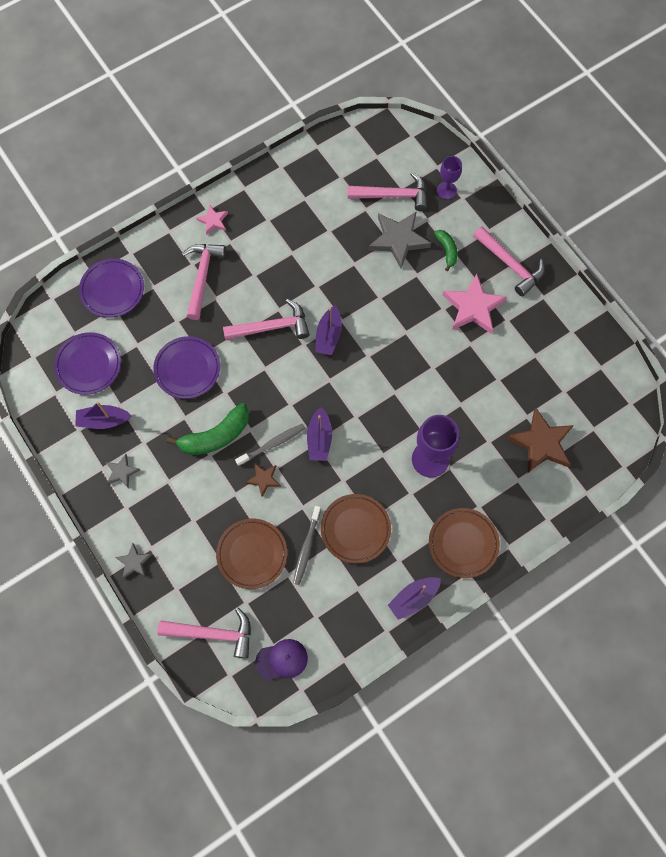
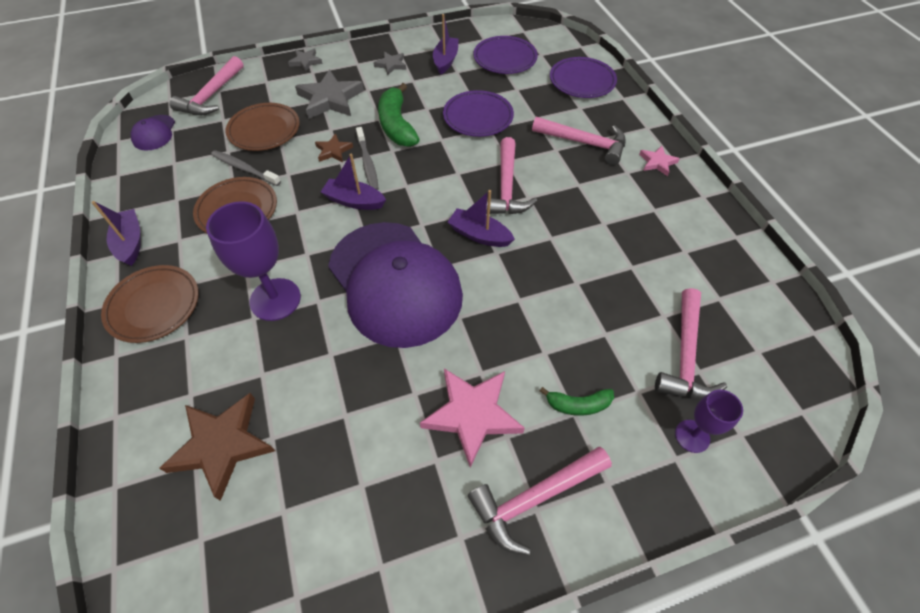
camera: 105 degrees right, 15 degrees down
grey star [368,211,431,268] -> grey star moved to [295,70,364,119]
none -> purple cap [328,222,463,348]

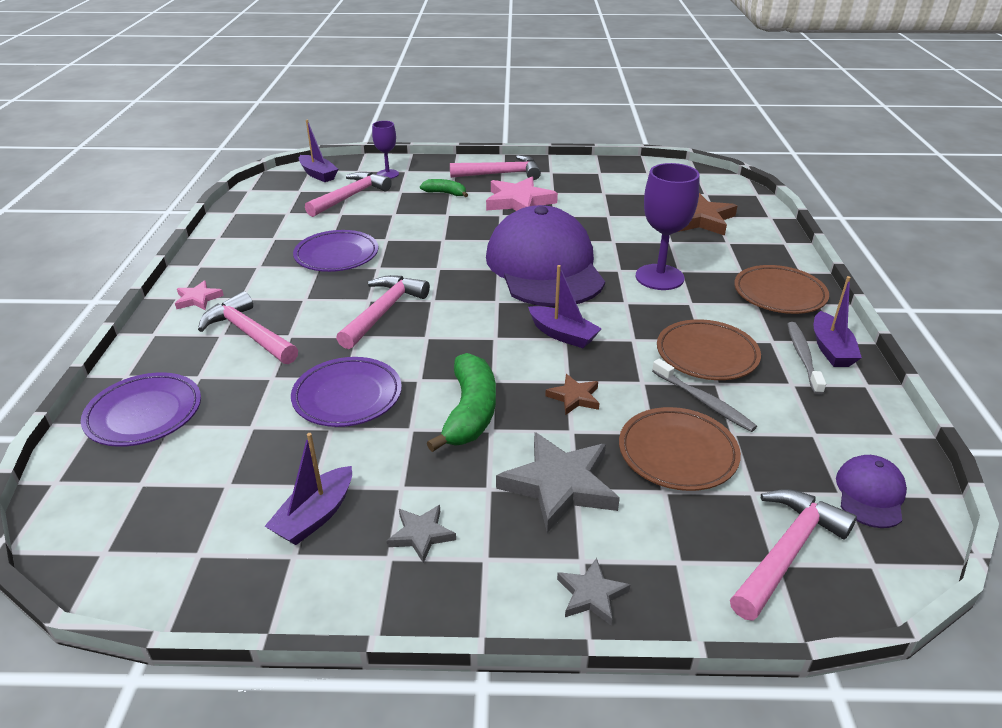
camera: 160 degrees left, 20 degrees down
grey toothbrush [356,127,379,190] -> grey toothbrush moved to [787,322,826,395]
purple boat [448,190,515,247] -> purple boat moved to [299,120,338,182]
purple plate [473,36,538,74] -> purple plate moved to [293,230,378,272]

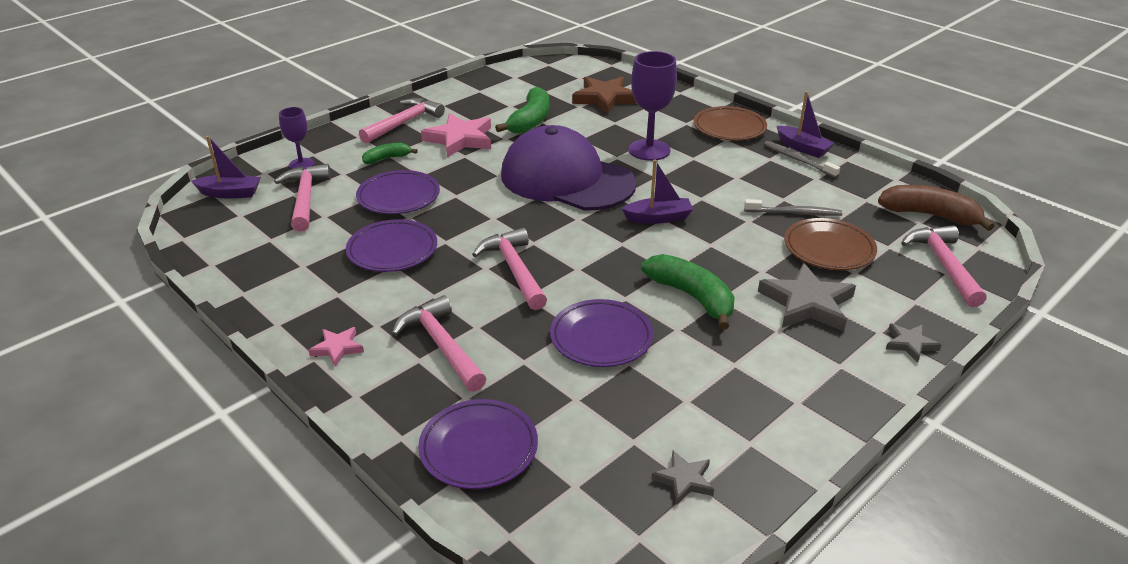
camera: 45 degrees left, 0 degrees up
pink hammer [198,291,298,364] -> pink hammer turned 60 degrees clockwise [392,295,487,392]
purple boat [265,433,352,545] -> none
grey star [387,505,456,564] -> grey star moved to [651,450,714,504]
brown star [545,374,599,415] -> none
brown plate [657,319,761,380] -> none
purple cap [836,455,907,528] -> brown banana [878,185,995,231]
none -> purple plate [356,170,440,214]
none -> green banana [495,87,549,134]

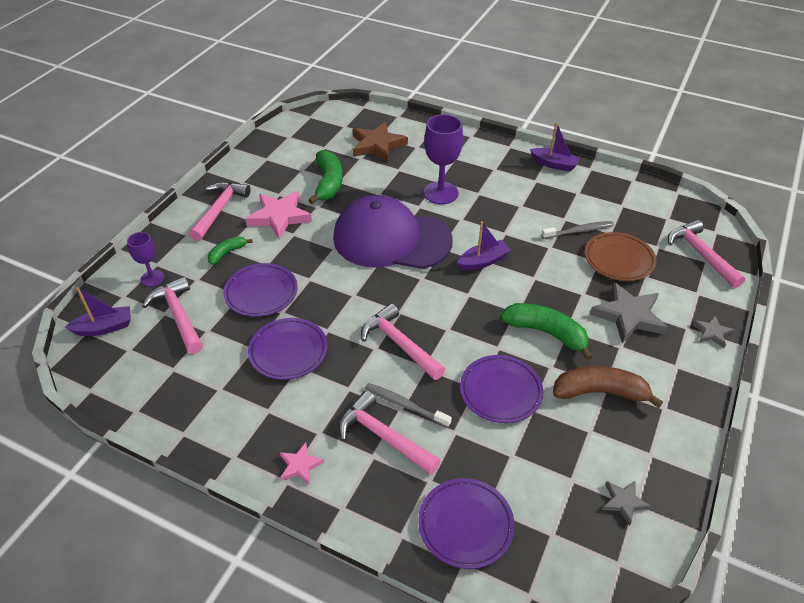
camera: 20 degrees left, 10 degrees up
brown plate [694,106,767,141] -> none
grey toothbrush [764,141,840,178] -> grey toothbrush moved to [365,383,452,427]
brown banana [878,185,995,231] -> brown banana moved to [553,366,663,408]

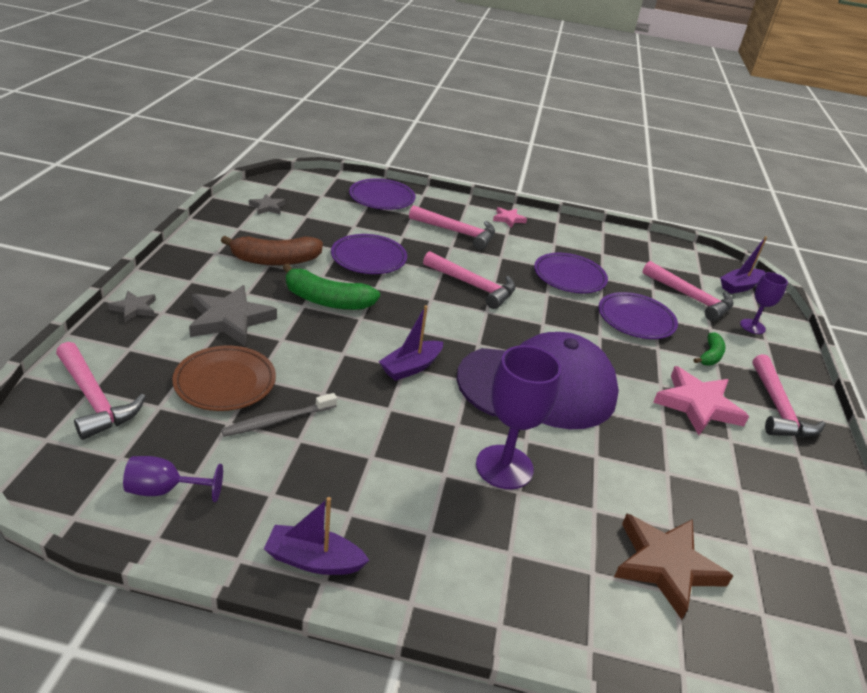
camera: 160 degrees right, 10 degrees down
green banana [308,150,343,204] -> none
grey toothbrush [365,383,452,427] -> none
none -> purple goblet [123,456,223,502]

